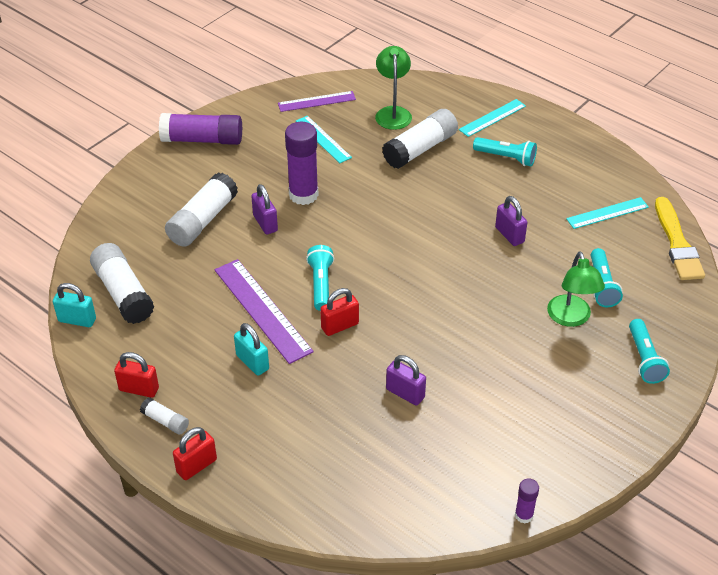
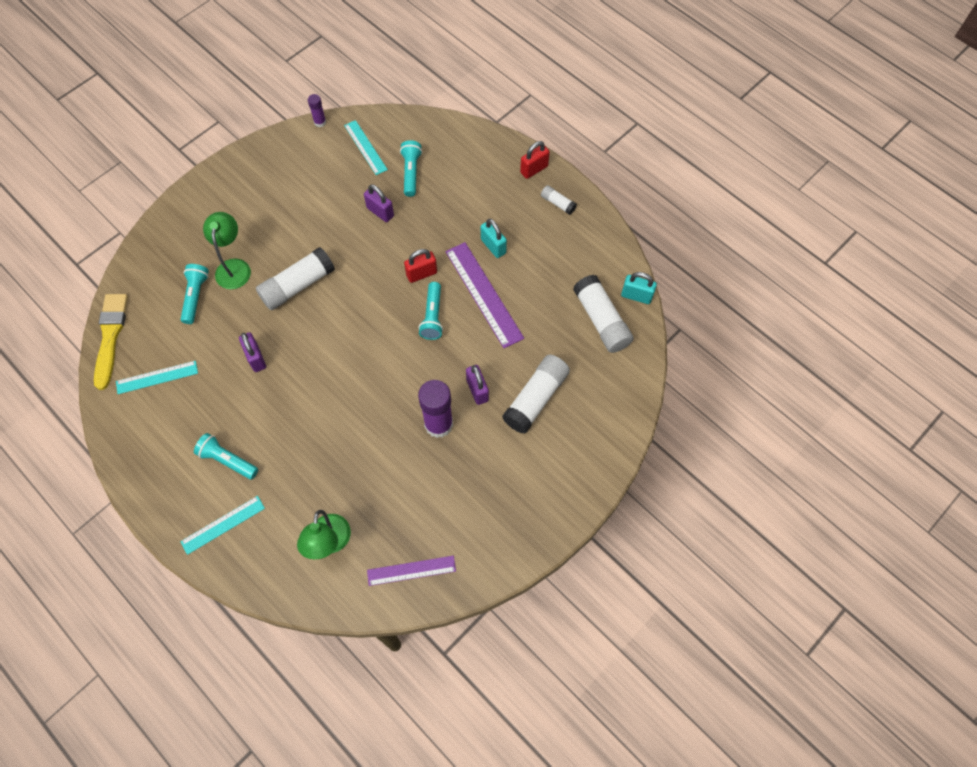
camera: 175 degrees left, 20 degrees up
red padlock [114,352,159,398] -> none
purple glue stick [159,113,242,145] -> none
turquoise ruler [296,116,352,163] -> turquoise ruler moved to [344,120,388,175]
white glue stick [382,109,458,169] -> white glue stick moved to [256,247,335,310]
turquoise flashlight [629,319,670,384] -> turquoise flashlight moved to [400,140,422,197]

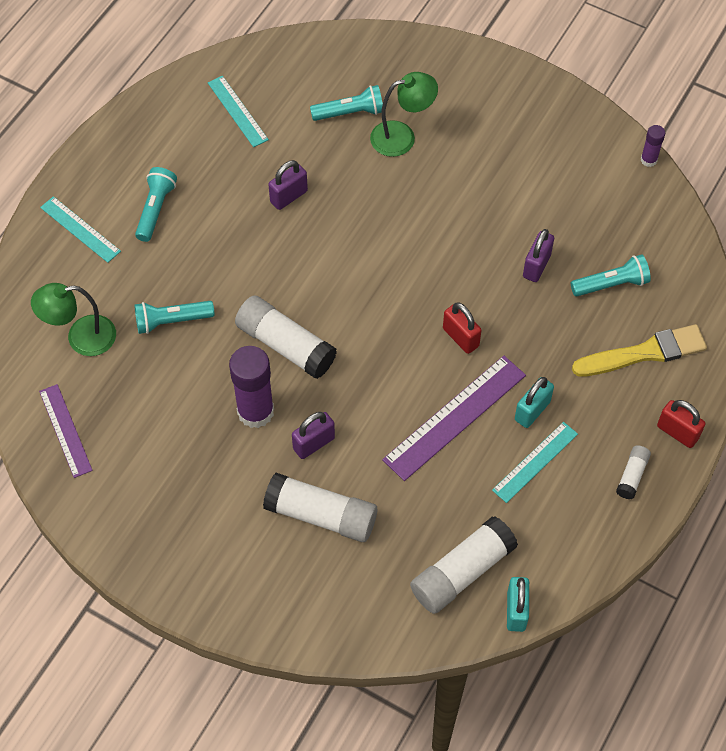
camera: 75 degrees right, 5 degrees down
yellow brush [94,294,128,390] -> yellow brush moved to [572,324,707,377]
white glue stick [256,247,335,310] -> white glue stick moved to [235,295,337,379]
turquoise ruler [344,120,388,175] -> turquoise ruler moved to [492,422,578,503]
turquoise flashlight [418,282,443,340] -> turquoise flashlight moved to [135,301,215,334]

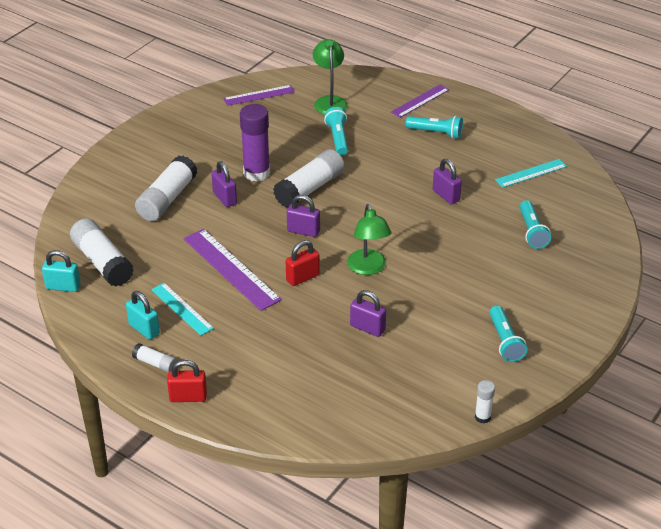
camera: 95 degrees right, 20 degrees down
turquoise ruler [40,196,121,263] -> purple ruler [391,84,449,118]
green lamp [370,72,438,157] -> green lamp moved to [347,204,391,275]
turquoise padlock [515,377,554,428] -> turquoise padlock moved to [126,291,160,340]
turquoise flashlight [571,254,651,296] -> turquoise flashlight moved to [489,306,527,362]
yellow brush [572,324,707,377] -> none
purple glue stick [641,125,665,167] -> white glue stick [475,380,495,423]
red padlock [657,400,705,448] -> red padlock turned 45 degrees clockwise [167,360,207,402]
none -> purple padlock [287,195,320,237]

